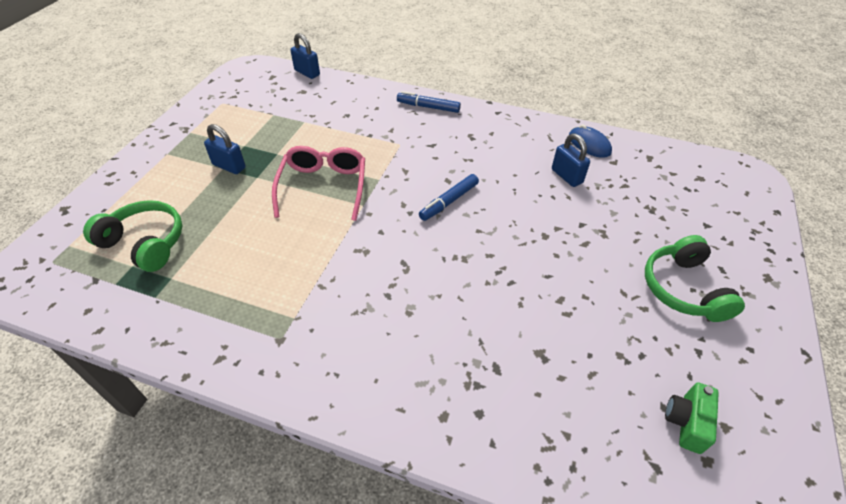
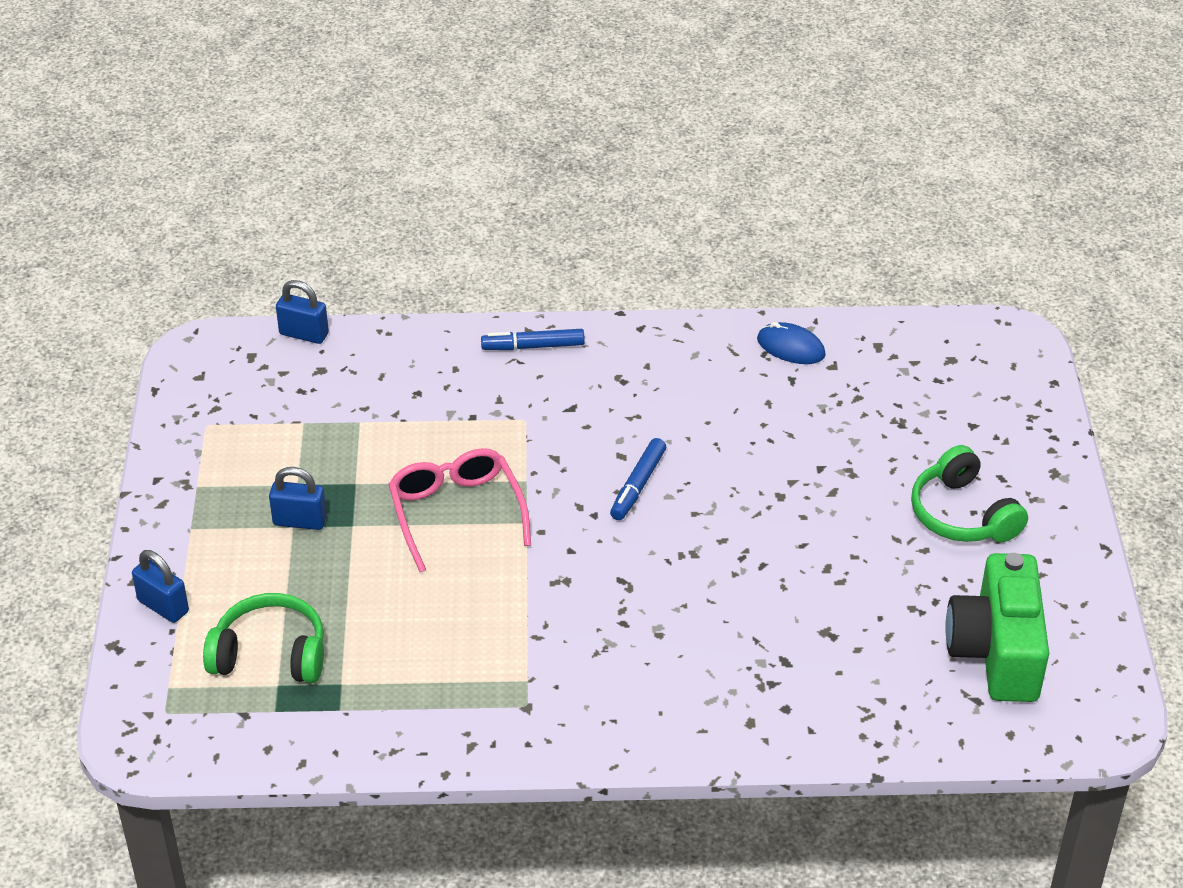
camera: 20 degrees left, 5 degrees down
blue padlock [552,134,590,187] -> blue padlock moved to [132,550,189,623]
green camera [665,382,719,454] -> green camera [945,553,1049,702], size x2.09

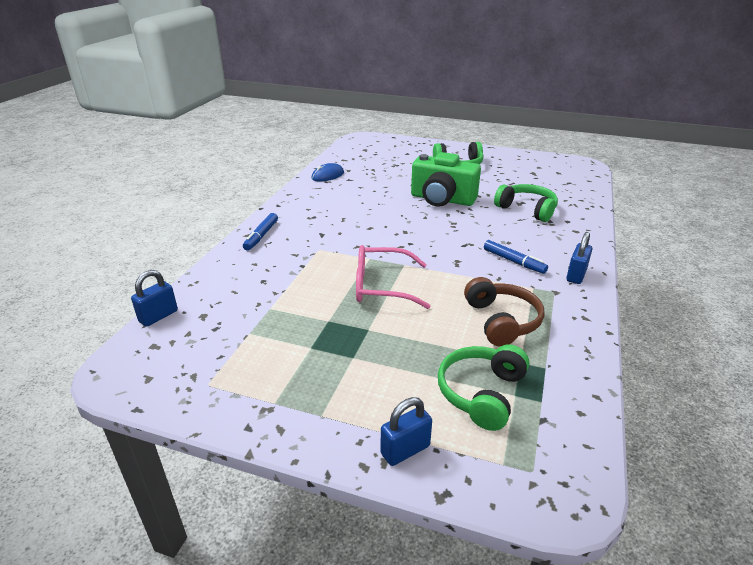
camera: 70 degrees left, 10 degrees down
blue padlock [269,467,327,530] -> blue padlock moved to [566,232,592,284]
blue marker [610,438,666,520] -> blue marker moved to [484,240,548,274]
green camera [945,553,1049,702] -> green camera moved to [411,152,481,206]
none -> brown headphones [464,277,544,346]
none -> green headphones [494,184,558,222]

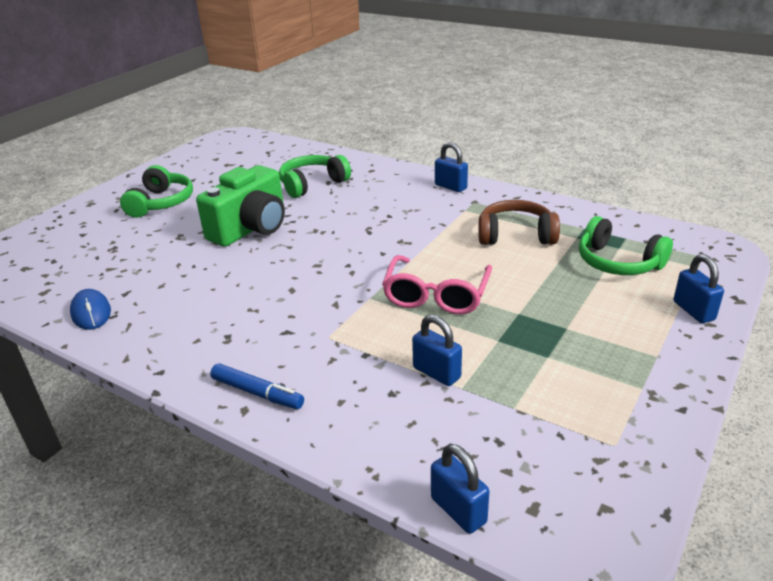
camera: 75 degrees left, 0 degrees up
blue marker [484,240,548,274] -> none
none -> blue padlock [412,315,462,386]

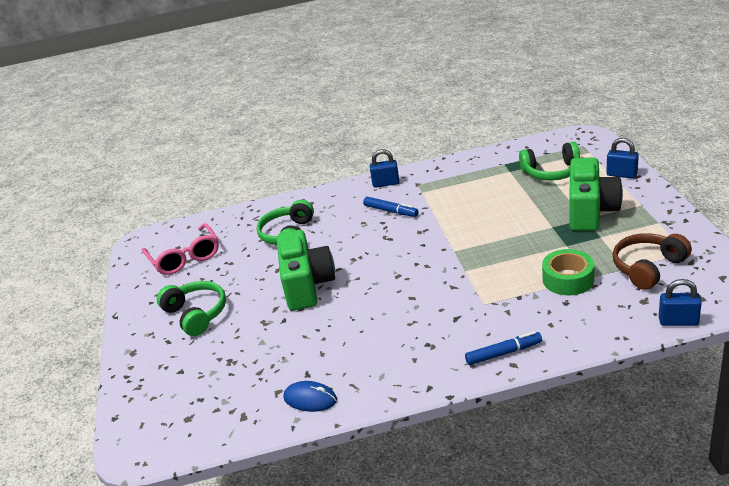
camera: 40 degrees left, 0 degrees up
pink glasses [382,255,492,314] -> pink glasses moved to [142,223,219,275]
blue padlock [412,315,462,386] -> green tape [542,249,594,295]
brown headphones [478,200,560,245] -> brown headphones moved to [613,233,692,290]
none -> blue marker [363,197,419,217]
none -> green camera [569,158,623,231]

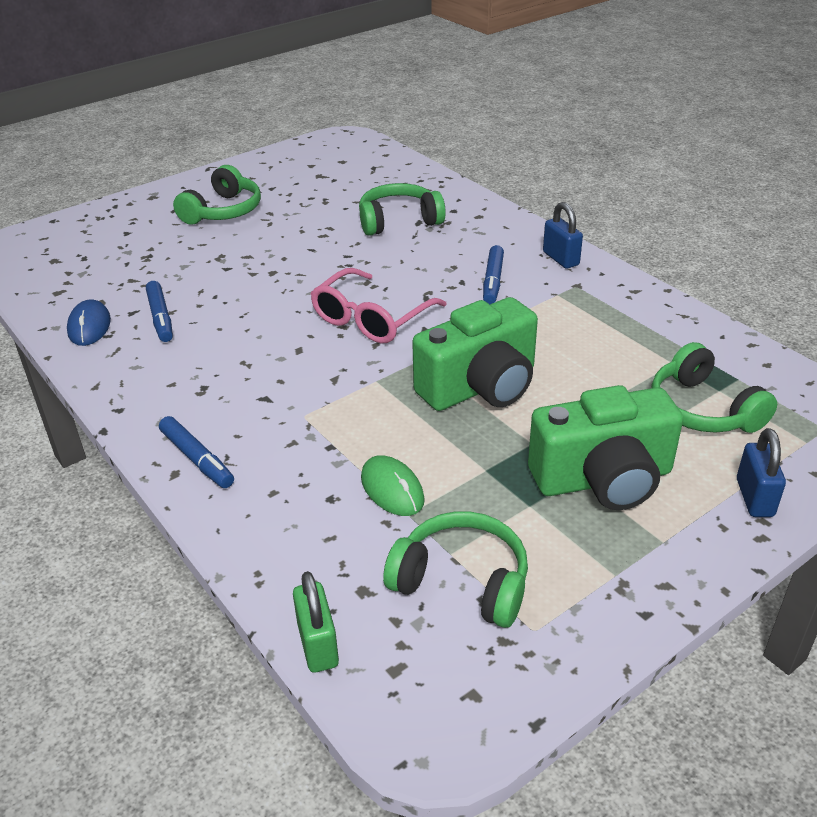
camera: 60 degrees right, 5 degrees up
pink glasses [142,223,219,275] -> pink glasses moved to [310,268,447,343]
green camera [277,230,335,311] -> green camera moved to [412,297,538,411]
green tape [542,249,594,295] -> green mouse [361,455,425,516]
brown headphones [613,233,692,290] -> green headphones [383,511,528,628]
blue padlock [659,279,702,326] -> green padlock [293,571,339,673]
none -> blue marker [146,281,173,342]

